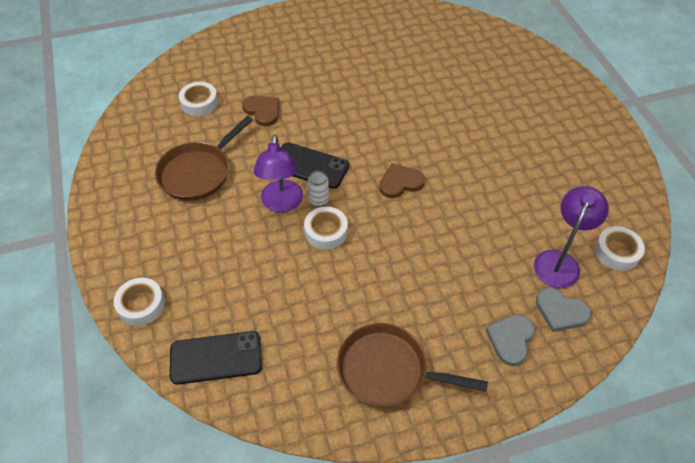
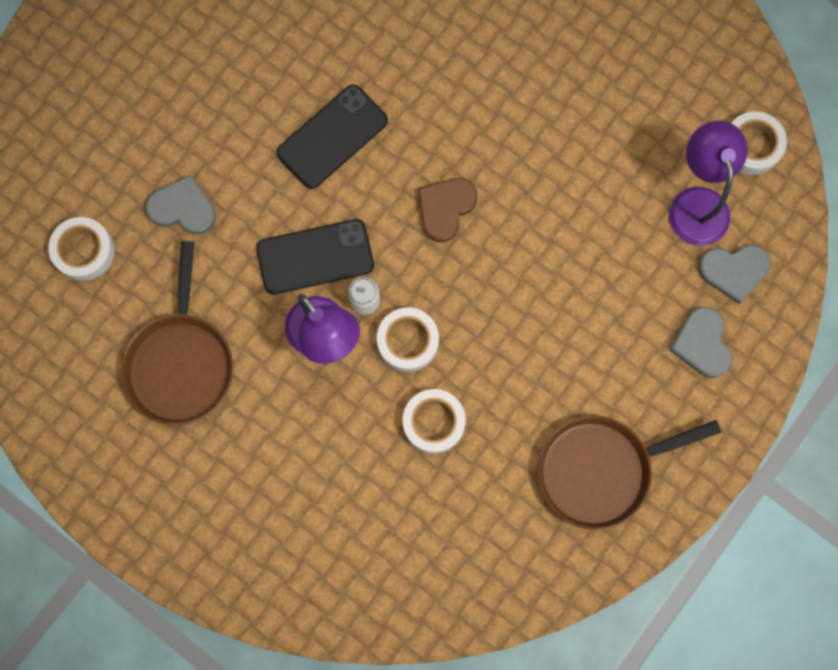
camera: 35 degrees left, 25 degrees up
white tape [114,278,165,326] -> white tape moved to [402,389,466,454]
black phone [170,331,262,385] -> black phone moved to [277,85,388,189]
brown heart [242,95,279,126] -> grey heart [146,175,216,234]

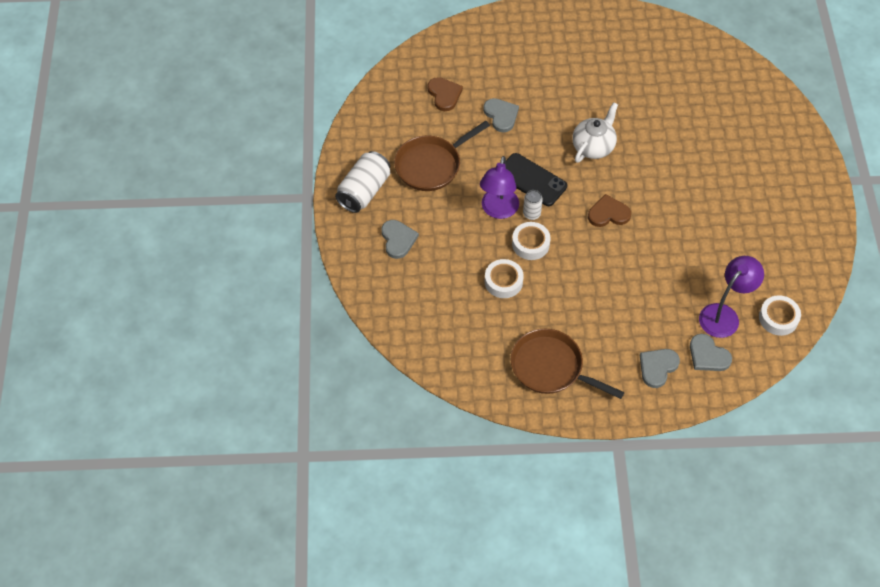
camera: 50 degrees right, 20 degrees down
white tape [48,217,115,281] -> brown heart [427,77,463,111]
black phone [277,85,388,189] -> white teapot [572,102,618,163]
none -> white can [335,151,390,213]
none -> grey heart [381,220,419,259]

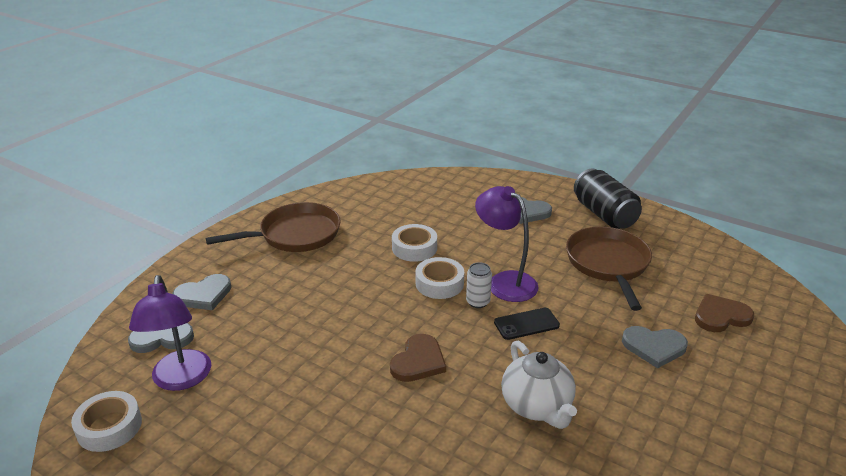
camera: 125 degrees right, 25 degrees down
white can [335,151,390,213] -> black can [574,169,642,229]
brown heart [427,77,463,111] -> brown heart turned 150 degrees clockwise [695,294,754,332]
black phone [506,153,567,206] -> black phone [494,308,560,340], size x0.64
grey heart [640,349,680,388] -> grey heart turned 75 degrees clockwise [172,274,232,310]

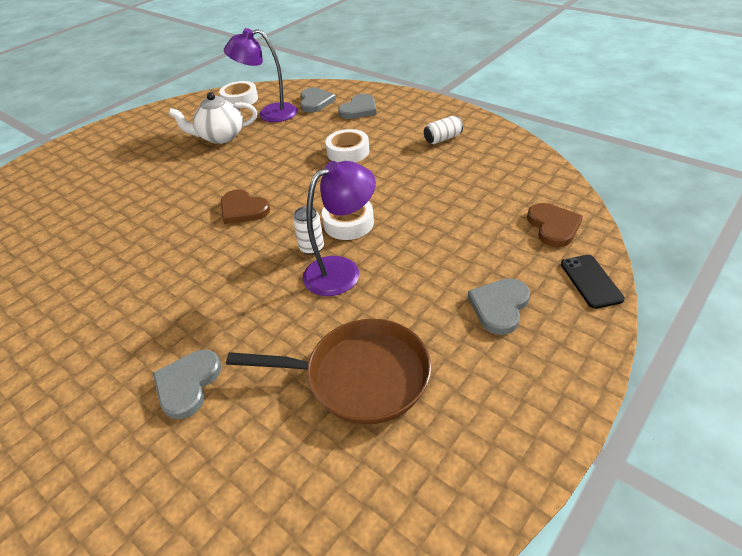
camera: 100 degrees right, 10 degrees up
grey heart [172,274,232,310] -> grey heart turned 120 degrees counterclockwise [338,94,377,119]
brown pan [206,202,341,252] -> white can [424,116,463,144]
white tape [392,224,437,262] -> white tape moved to [325,129,369,163]
black phone [494,308,560,340] -> black phone moved to [561,255,625,309]
white teapot [501,341,577,429] -> white teapot moved to [168,92,257,144]
black can [574,169,642,229] -> none
brown heart [695,294,754,332] -> brown heart moved to [527,203,583,247]

